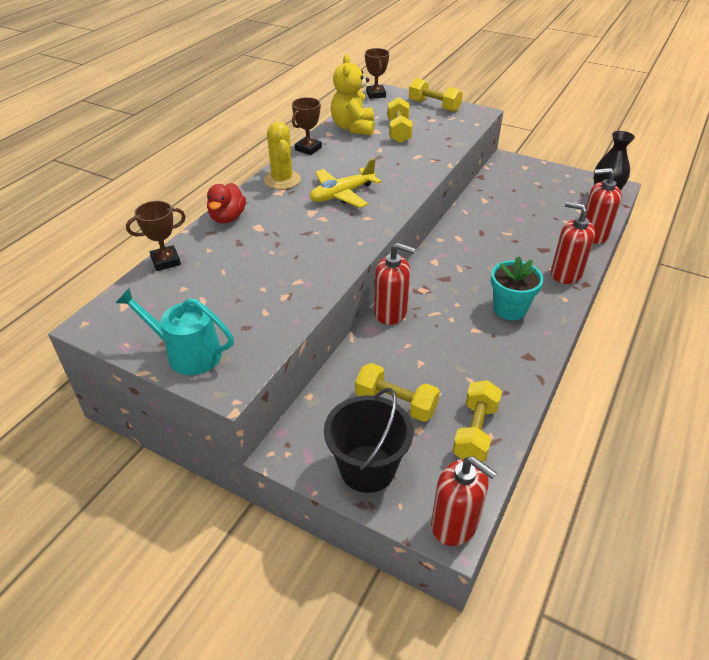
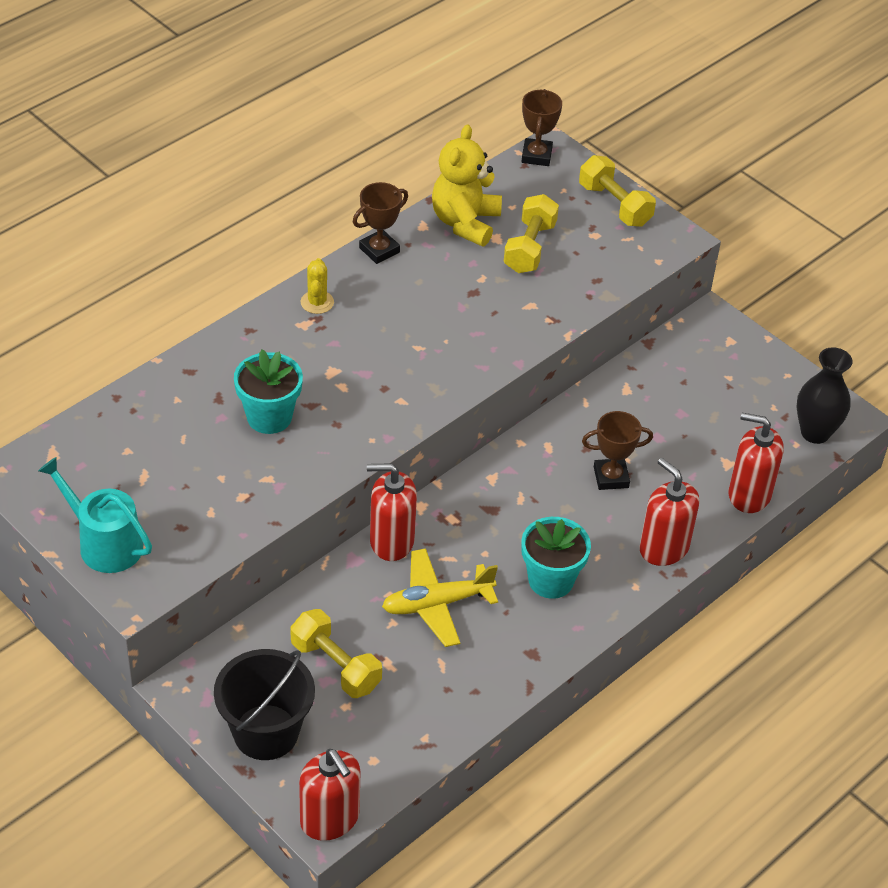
camera: 15 degrees right, 5 degrees up
brown trophy [126,201,186,271] -> brown trophy moved to [582,411,653,490]
red duck [207,183,246,223] -> none
yellow cactus [264,122,301,189] -> yellow cactus [301,258,334,314], size x0.62
yellow plane [310,158,381,208] -> yellow plane moved to [382,548,498,647]
red soap dispenser [374,243,416,325] -> red soap dispenser turned 150 degrees clockwise [367,463,417,561]
yellow dumbbell [452,380,502,462] -> none
none -> turquoise flower pot [234,349,303,434]

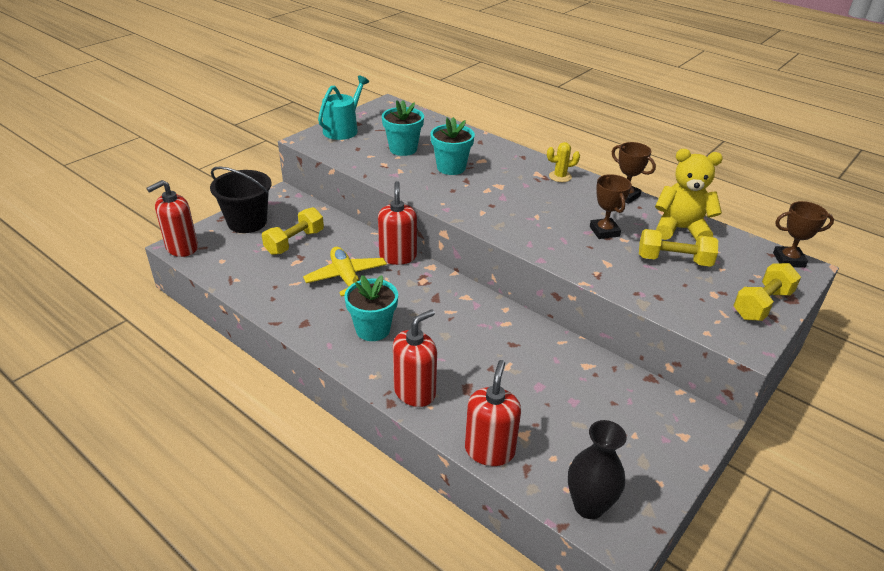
camera: 85 degrees right, 10 degrees down
brown trophy [582,411,653,490] -> brown trophy moved to [590,174,632,239]
none -> turquoise flower pot [382,100,424,156]

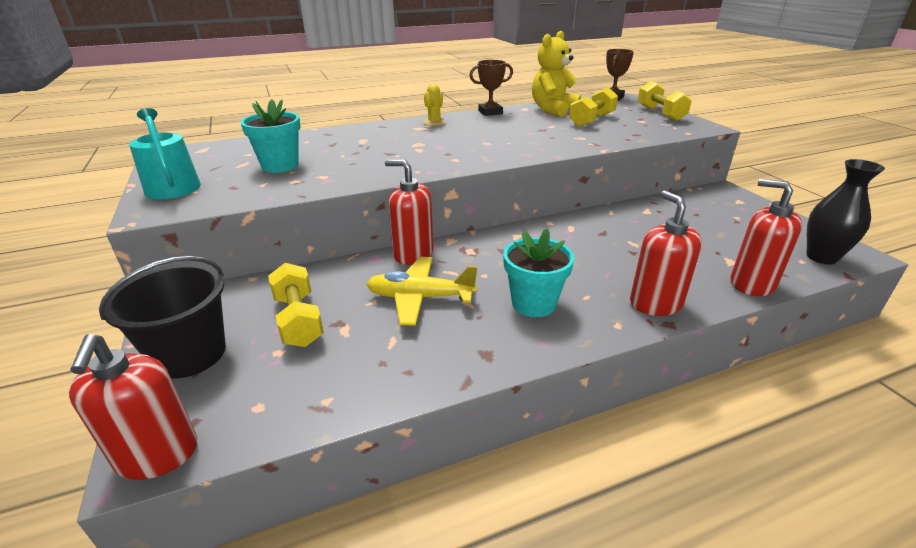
camera: 60 degrees left, 5 degrees down
turquoise flower pot [430,117,475,175] -> none
brown trophy [590,174,632,239] -> none

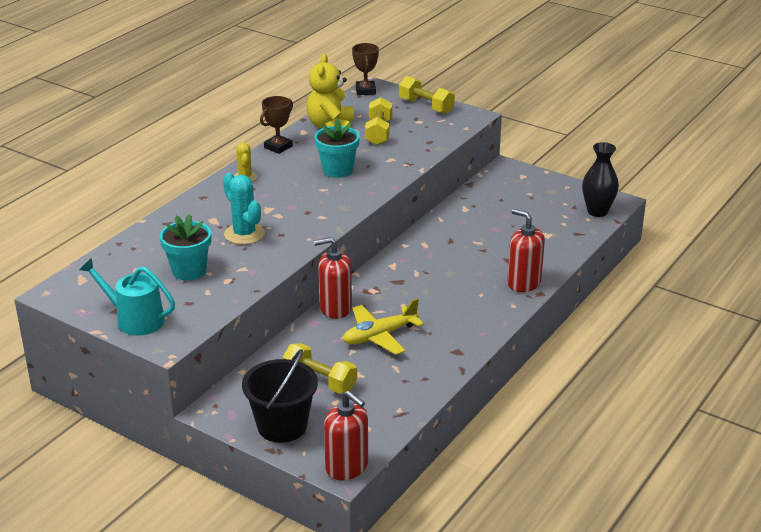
camera: 35 degrees left, 0 degrees up
turquoise flower pot [503,229,575,317] -> turquoise flower pot moved to [315,119,360,178]
red soap dispenser [731,179,802,296] -> none
none -> turquoise cactus [223,173,265,245]

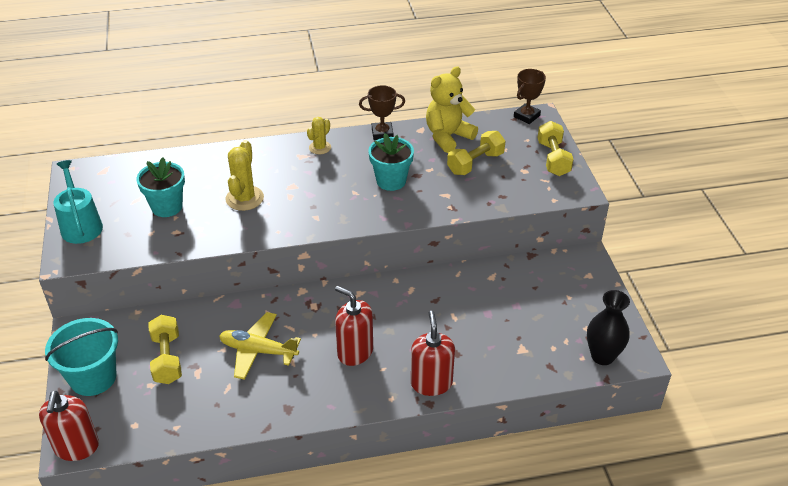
camera: 45 degrees right, 10 degrees up
turquoise cactus [223,173,265,245] -> yellow cactus [225,140,264,211]
black bucket [242,349,318,443] -> turquoise bucket [45,318,118,396]
red soap dispenser [314,237,352,319] -> red soap dispenser moved to [335,286,373,366]

